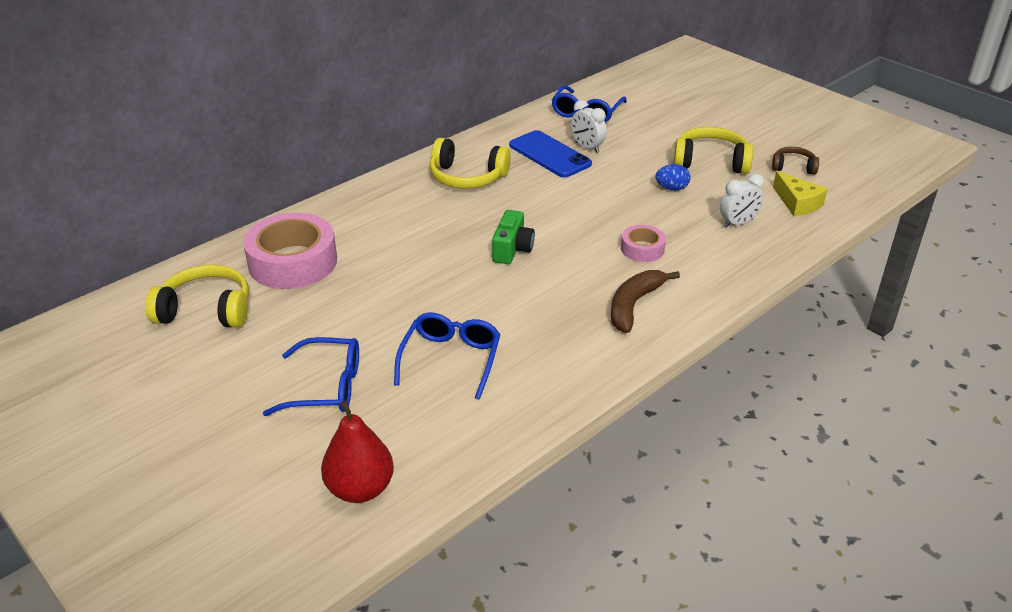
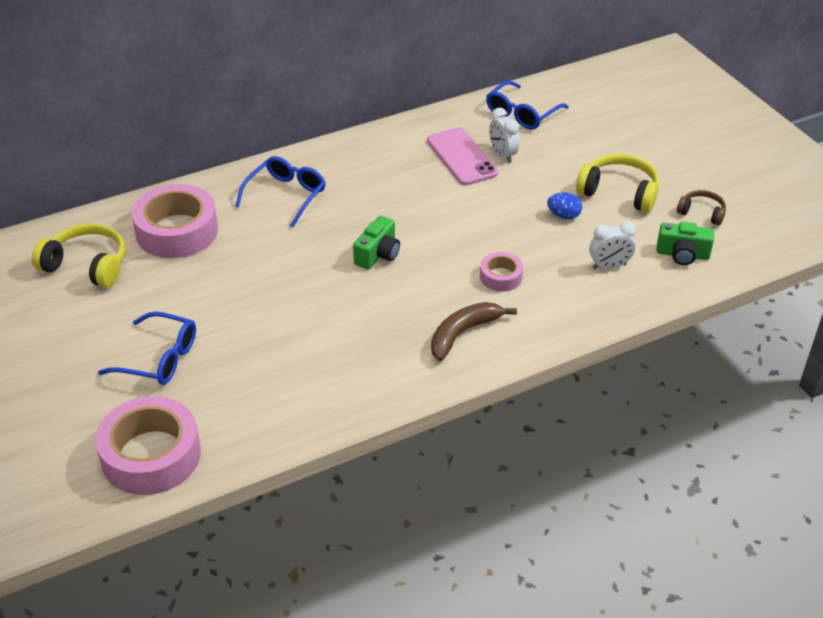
camera: 15 degrees right, 5 degrees up
red pear [321,401,394,503] -> pink tape [95,396,201,495]
blue glasses [394,312,501,400] -> blue glasses moved to [235,156,326,228]
yellow headphones [430,138,511,189] -> none
blue phone [509,130,592,178] -> pink phone [427,127,498,185]
yellow cheese [773,171,828,216] -> green camera [657,221,714,265]

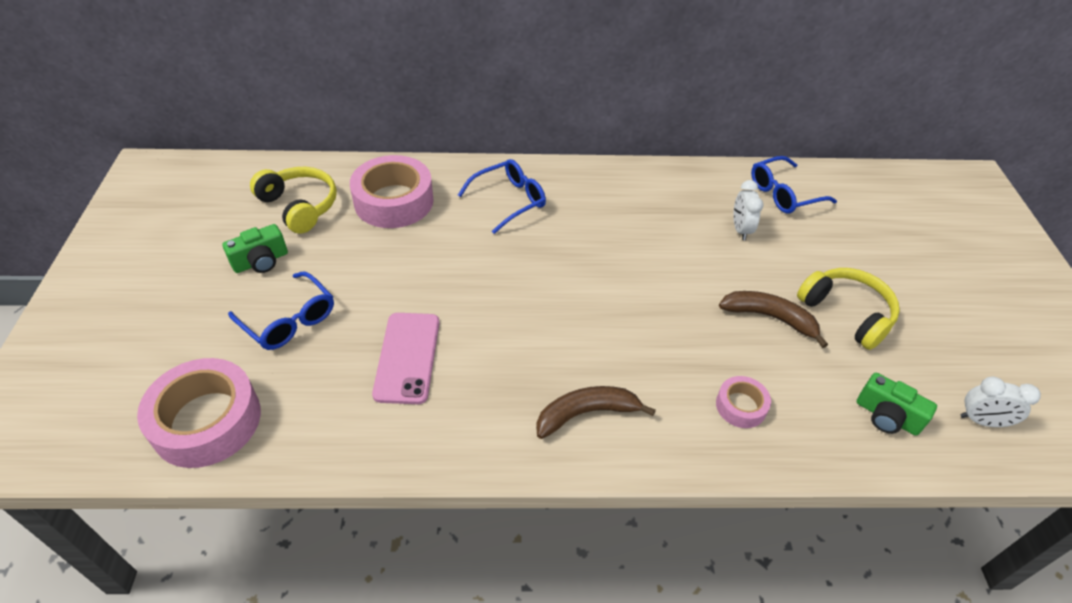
camera: 25 degrees right, 5 degrees up
green camera [353,216,400,270] -> green camera moved to [222,224,288,273]
pink phone [427,127,498,185] -> pink phone moved to [372,313,439,404]
pink tape [480,252,523,292] -> pink tape moved to [716,376,771,428]
blue egg [547,192,582,219] -> brown banana [719,291,828,348]
white clock [589,221,636,269] -> white clock moved to [960,377,1041,427]
brown headphones [677,190,726,225] -> none

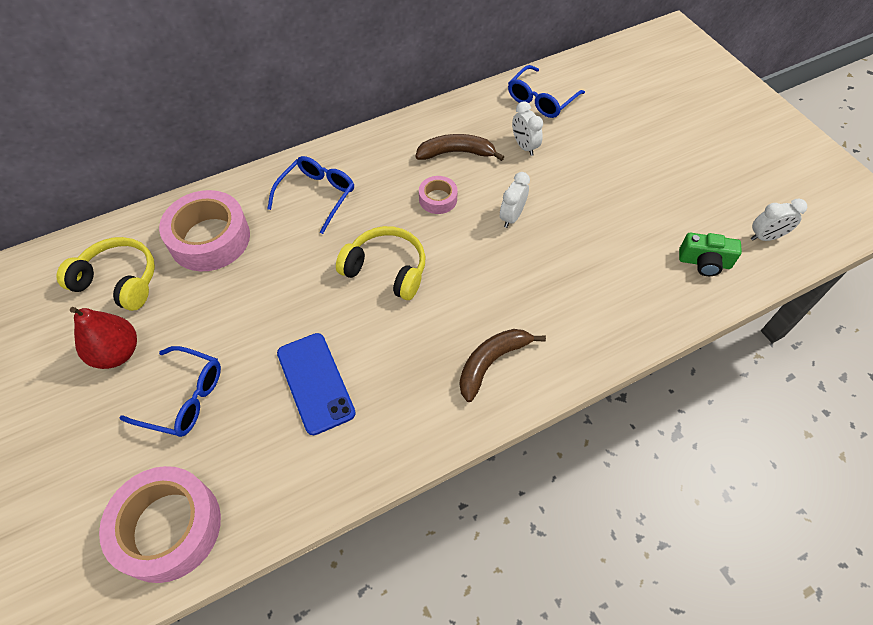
camera: 25 degrees left, 10 degrees up
green camera [222,224,288,273] -> red pear [70,307,137,369]
pink phone [372,313,439,404] -> blue phone [277,333,356,435]
pink tape [716,376,771,428] -> pink tape moved to [419,176,458,214]
brown banana [719,291,828,348] -> brown banana moved to [415,134,504,161]
yellow headphones [797,268,900,350] -> yellow headphones moved to [336,226,426,300]
none -> white clock [500,172,530,228]

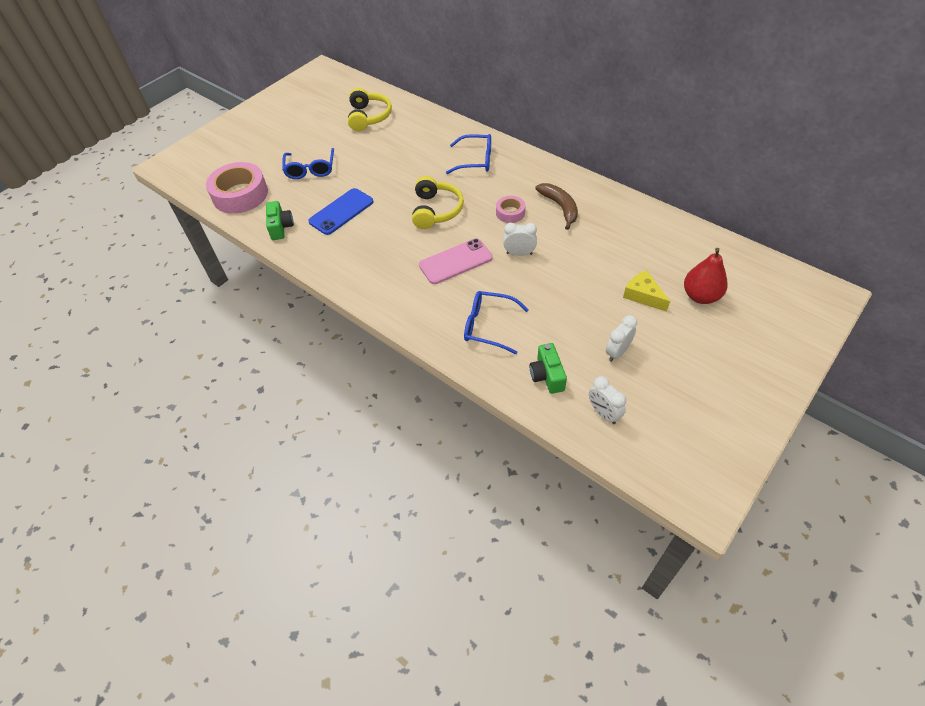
camera: 70 degrees right, 5 degrees down
red pear [70,307,137,369] -> red pear moved to [684,248,728,304]
pink tape [159,190,250,271] -> none
brown banana [460,329,546,402] -> none
blue glasses [508,65,585,118] -> blue glasses moved to [464,291,529,354]
white clock [512,101,543,156] -> white clock moved to [606,315,637,362]
none -> green camera [266,201,294,240]
none -> pink phone [419,238,493,284]
none -> yellow cheese [623,270,670,312]

